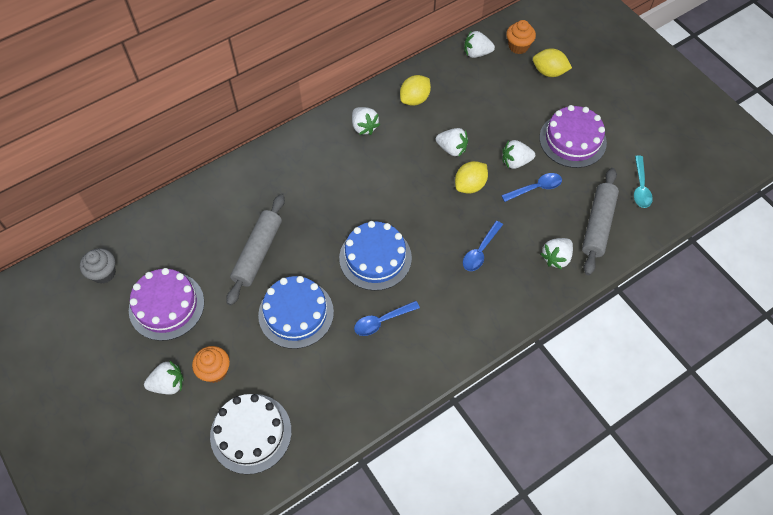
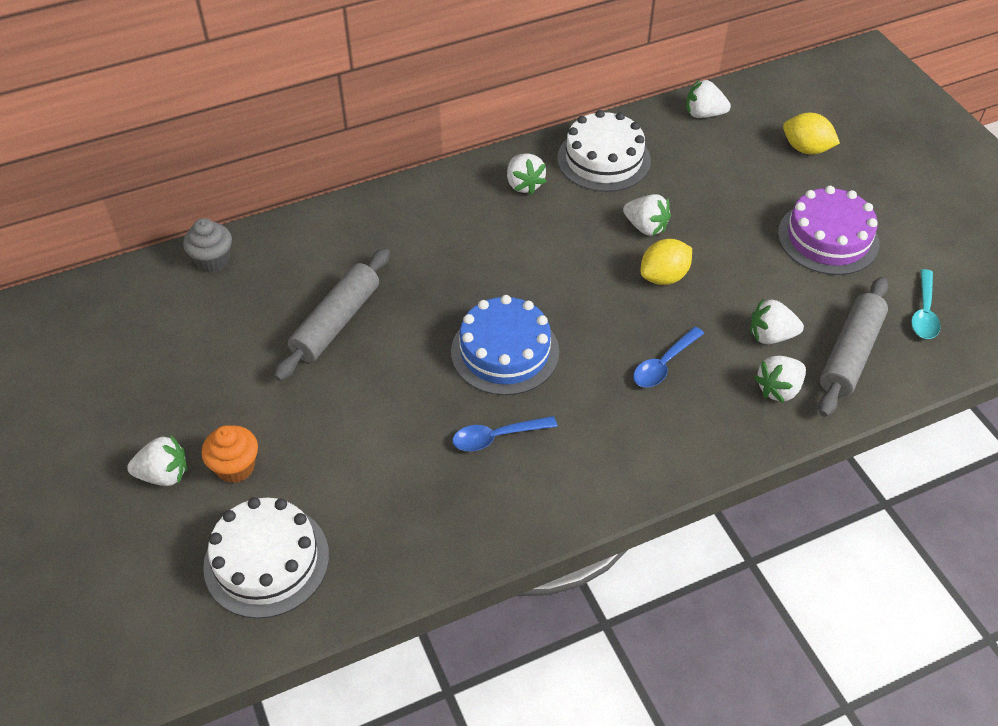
camera: 10 degrees right, 10 degrees down
grey cupcake [80,248,116,284] -> grey cupcake moved to [183,218,232,273]
purple cake [129,268,204,341] -> none
blue cake [258,276,334,349] -> none
yellow lemon [400,75,431,106] -> white cake [557,110,651,192]
blue spoon [501,173,562,202] -> none
white strawberry [502,140,535,169] -> white strawberry moved to [750,298,804,344]
orange cupcake [506,20,536,54] -> none

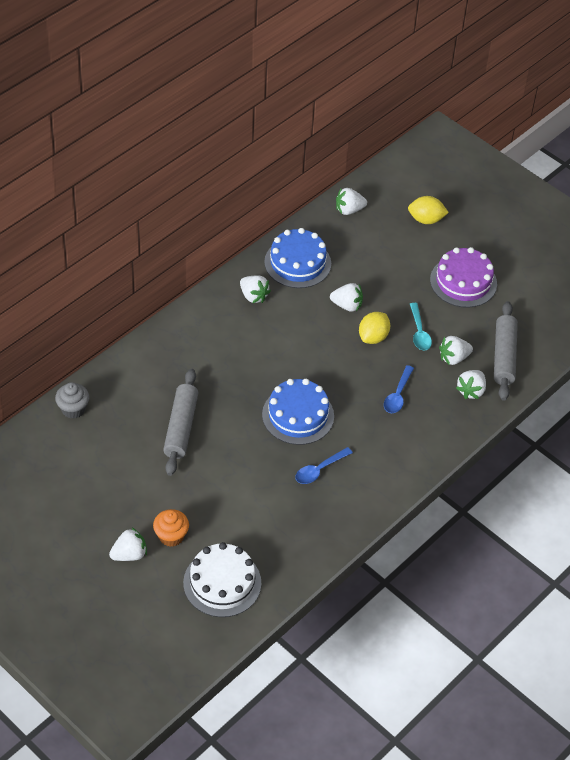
camera: 25 degrees left, 0 degrees up
white cake [557,110,651,192] -> blue cake [264,228,331,288]
turquoise spoon [911,269,941,339] -> turquoise spoon moved to [410,303,432,351]

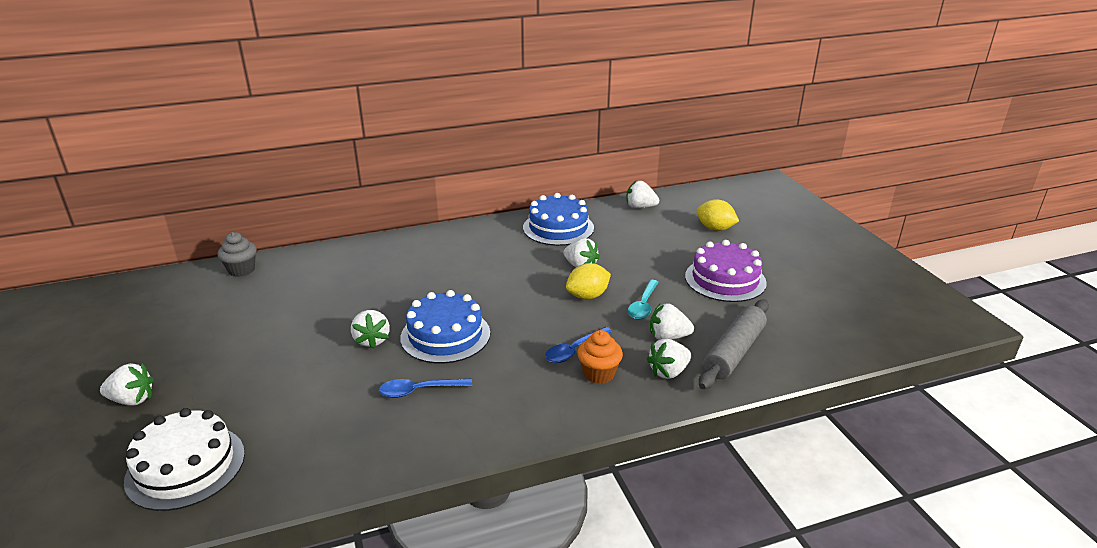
camera: 30 degrees right, 20 degrees down
orange cupcake [153,509,189,547] -> orange cupcake moved to [577,330,623,384]
grey rolling pin [163,369,198,476] -> none
white strawberry [240,275,271,303] -> white strawberry moved to [351,310,390,349]

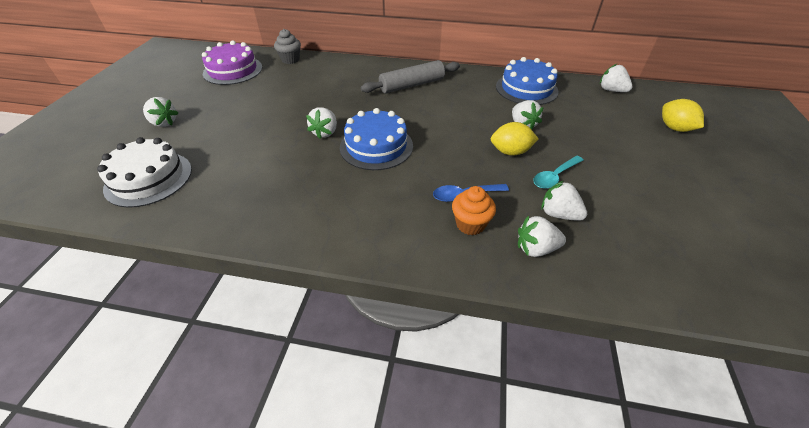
camera: 30 degrees right, 15 degrees up
blue spoon [379,378,472,398] -> none
purple cake [685,240,767,302] -> purple cake moved to [202,41,263,85]
grey rolling pin [699,299,769,389] -> grey rolling pin moved to [361,60,460,94]

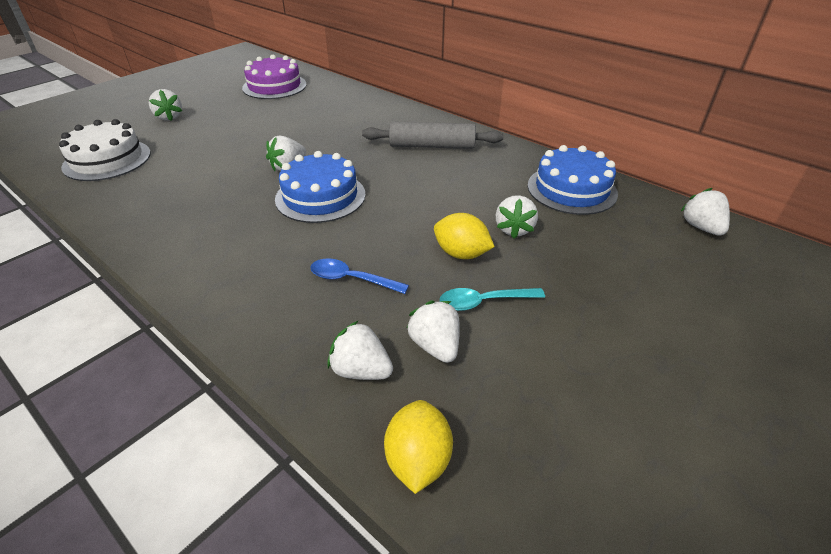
camera: 30 degrees right, 5 degrees down
grey cupcake [274,29,301,64] -> none
orange cupcake [452,186,496,235] -> none
yellow lemon [662,99,704,132] -> yellow lemon moved to [384,400,453,494]

